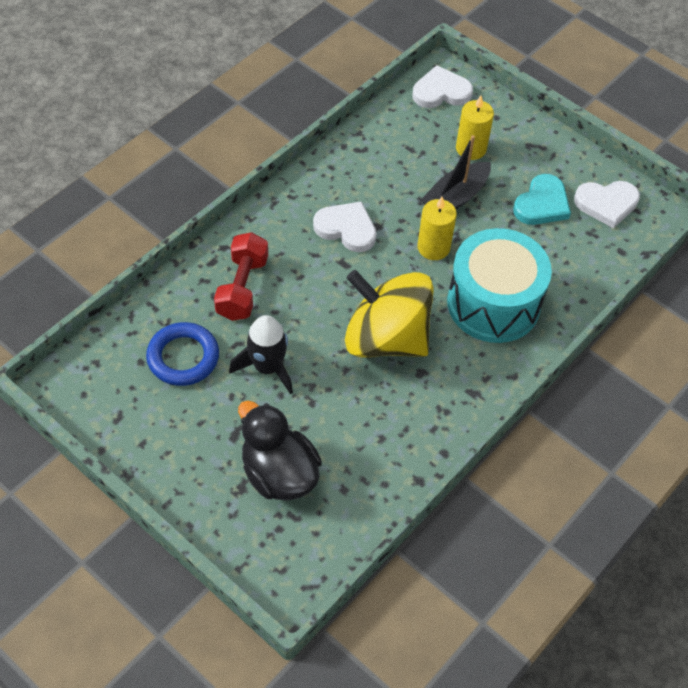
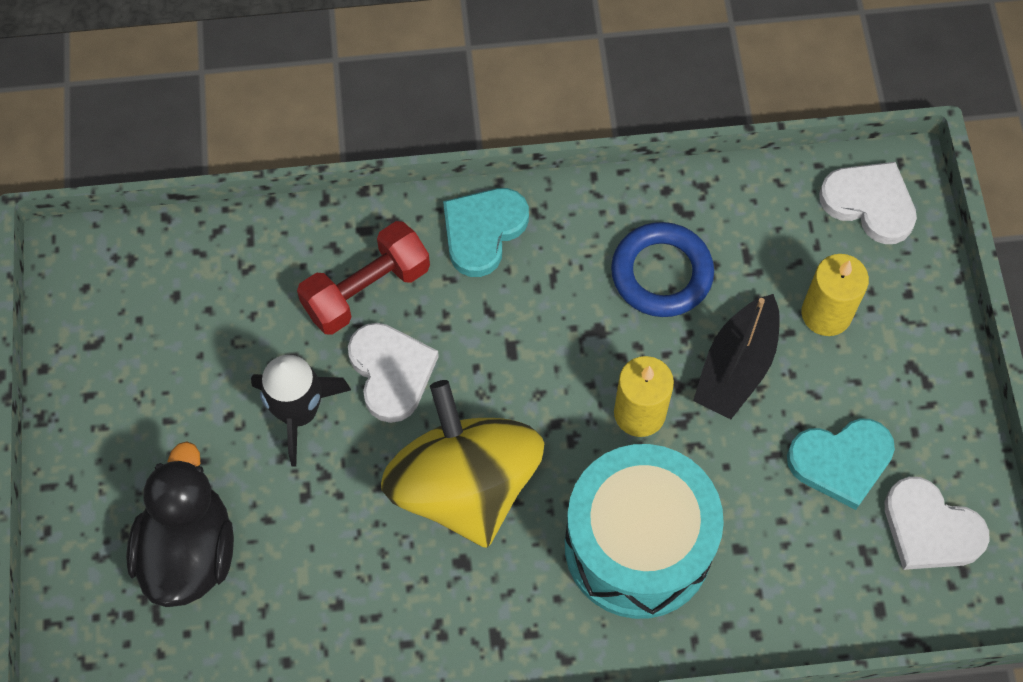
camera: 45 degrees right, 10 degrees up
blue ring [146,322,219,386] -> blue ring moved to [611,222,714,317]
white heart [313,201,376,252] -> white heart moved to [348,323,439,423]
black boat [421,135,491,209] -> black boat turned 60 degrees counterclockwise [693,294,780,419]
none -> turquoise heart [443,188,529,277]

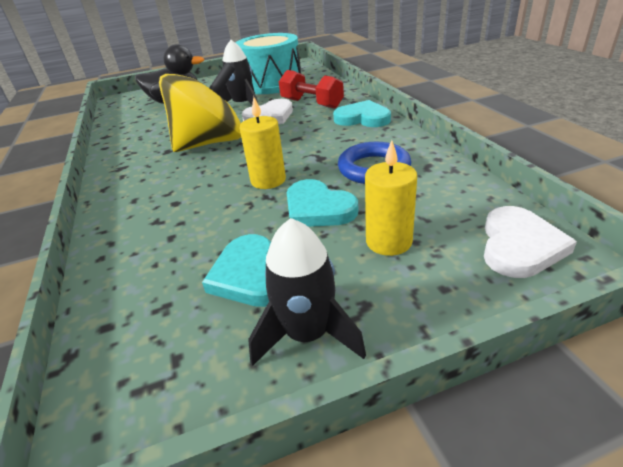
camera: 80 degrees right, 30 degrees down
turquoise drum [565,444,724,619] -> turquoise drum moved to [235,33,301,94]
black boat [693,294,780,419] -> turquoise heart [287,179,358,227]
white heart [885,477,990,570] -> none
none -> black rocket [248,218,366,366]

